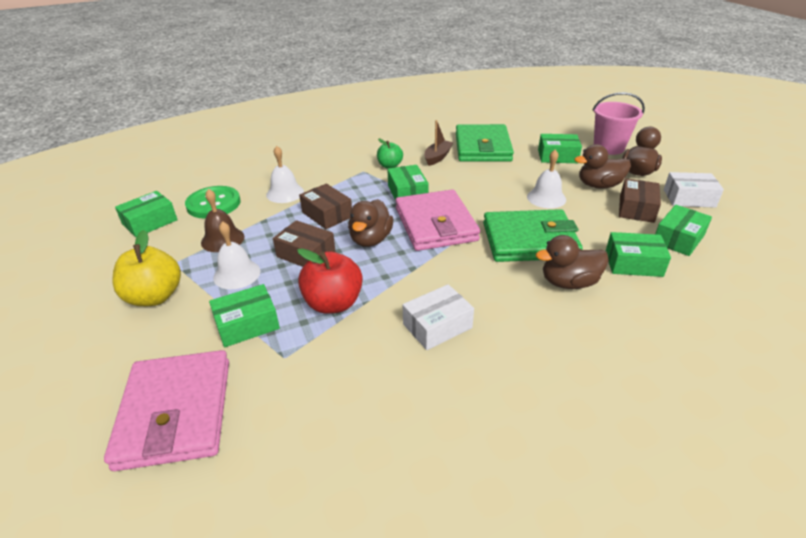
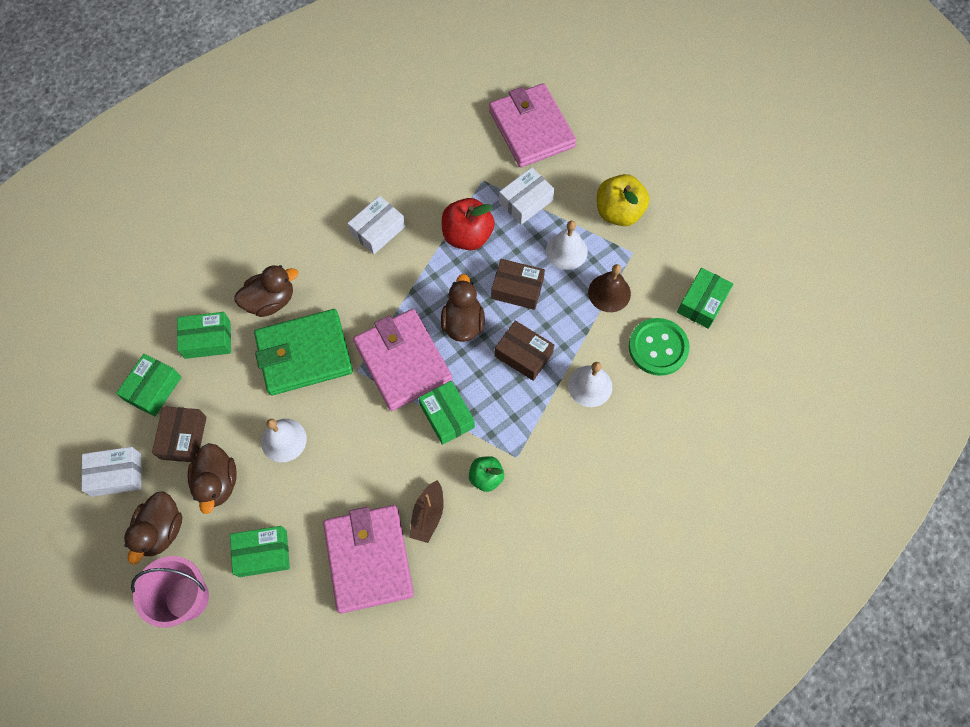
camera: 165 degrees right, 30 degrees up
green box [209,284,280,347] -> white box [499,167,554,225]
green wallet [456,124,514,162] -> pink wallet [323,505,414,613]
brown duck [574,144,631,189] -> brown duck turned 105 degrees clockwise [188,443,237,514]

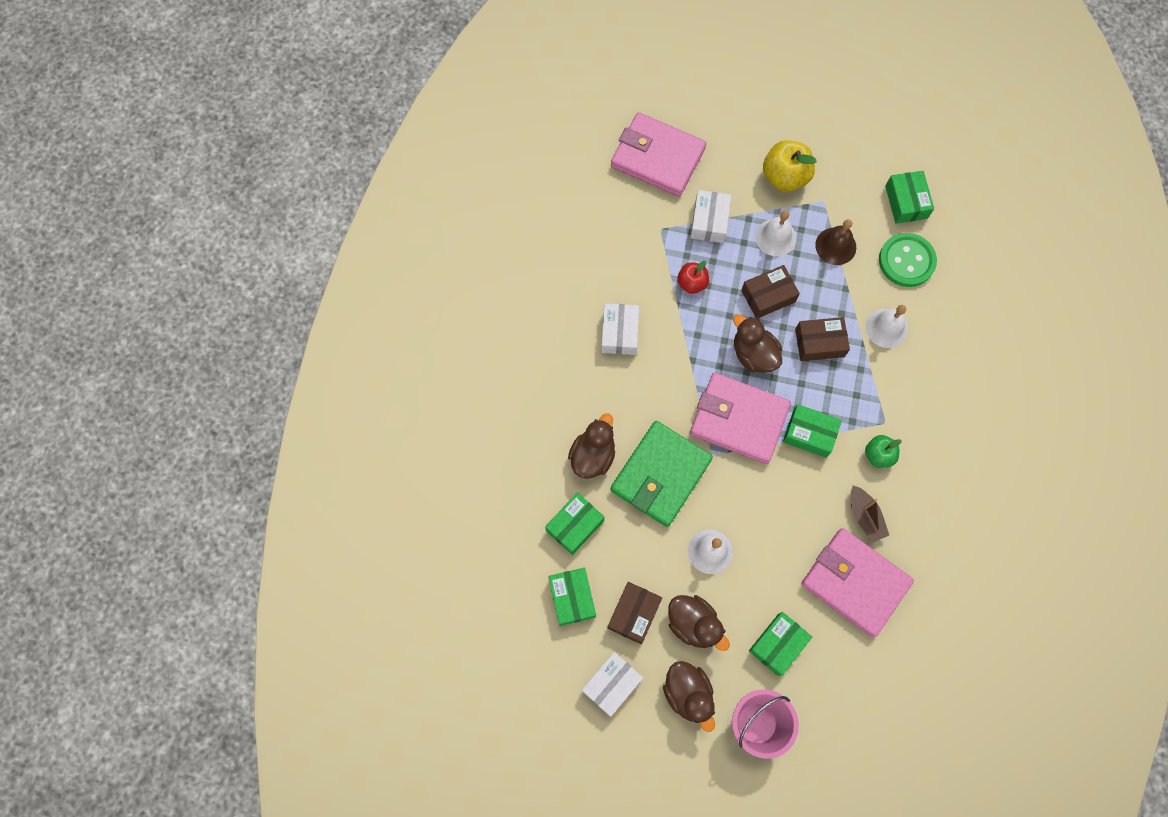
camera: 40 degrees left, 5 degrees up
brown box [152,406,207,462] -> brown box turned 60 degrees clockwise [608,582,662,644]
red apple [442,198,495,250] -> red apple [677,261,709,294], size x0.61

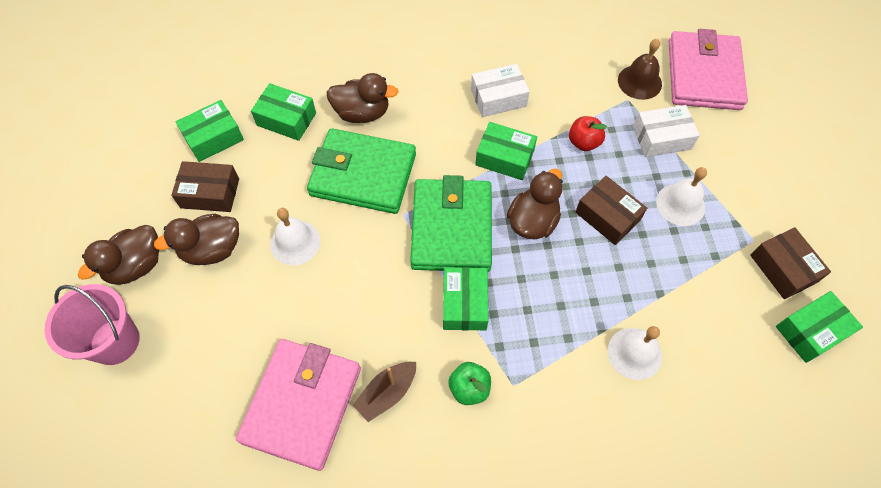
camera: 70 degrees right, 10 degrees down
white box [582,652,643,717] -> none
brown duck [668,595,730,651] -> brown duck turned 45 degrees clockwise [154,214,239,265]
pink wallet [690,373,791,464] -> green wallet [410,175,492,272]
green box [749,612,812,676] -> green box moved to [475,122,537,180]
yellow apple [763,140,817,192] -> none
brown box [795,317,850,361] -> brown box moved to [750,227,831,299]
brown bell [815,219,856,265] -> brown bell moved to [618,39,662,100]
green button [879,233,937,287] -> none

